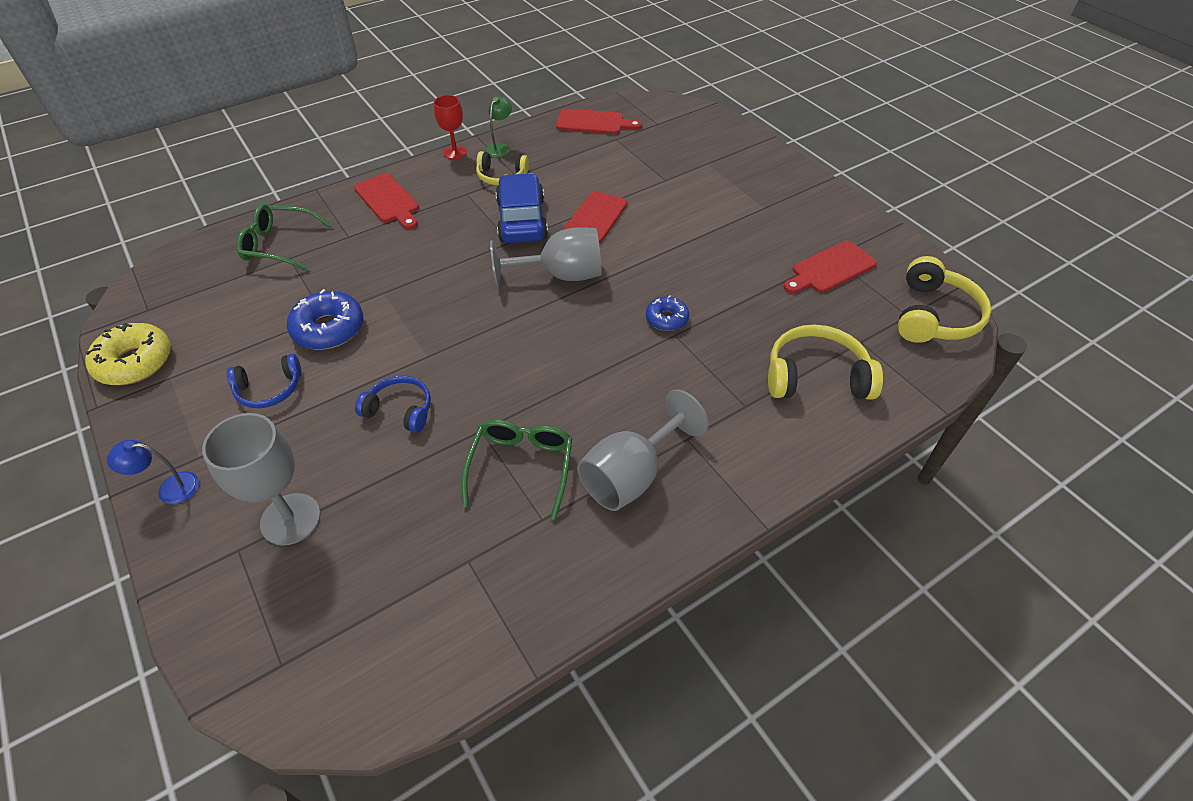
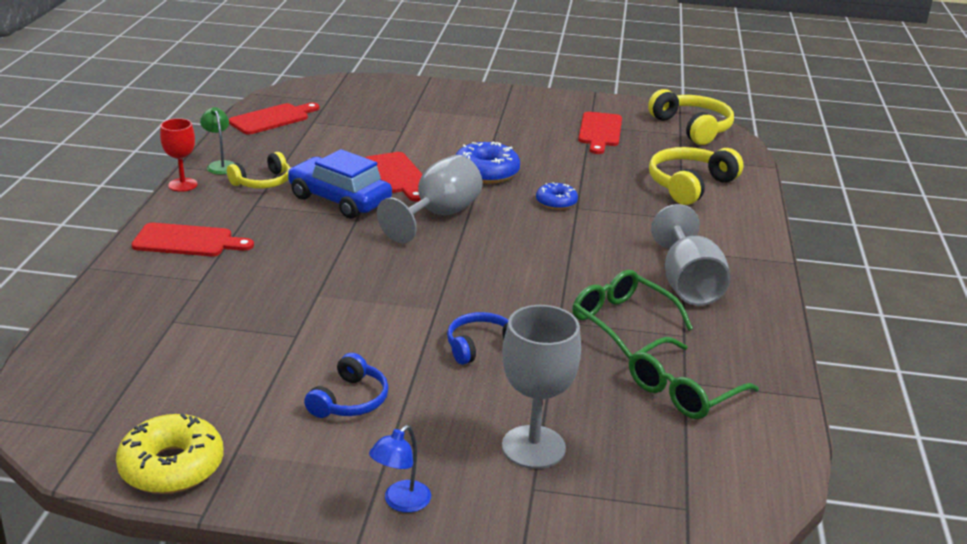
camera: 50 degrees left, 20 degrees down
green glasses [236,204,332,271] -> green glasses moved to [629,337,759,419]
blue donut [287,289,363,350] -> blue donut moved to [455,142,520,184]

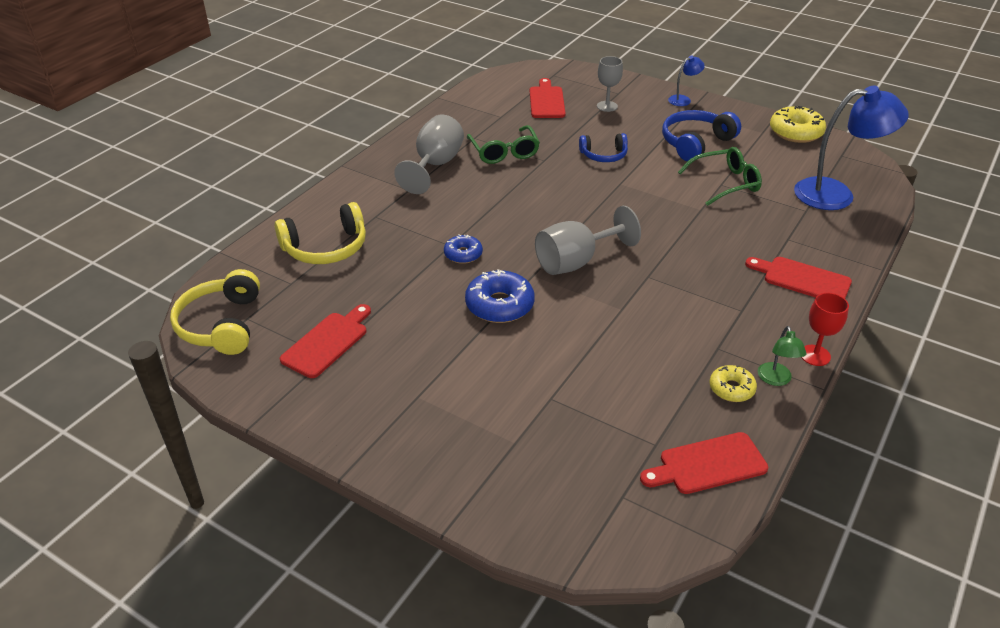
camera: 155 degrees left, 10 degrees up
yellow headphones [227,152,290,188] -> none
blue car [287,149,392,219] -> none
blue headphones [304,353,388,418] -> blue headphones [662,110,741,162], size x1.58
red cutting board [365,152,423,202] -> red cutting board moved to [530,78,565,118]
grey goblet [502,305,581,469] -> grey goblet [597,56,623,112], size x0.63
green glasses [629,337,759,419] -> green glasses moved to [678,147,762,206]
none -> yellow donut [710,365,757,402]
none -> blue lamp [794,86,909,210]

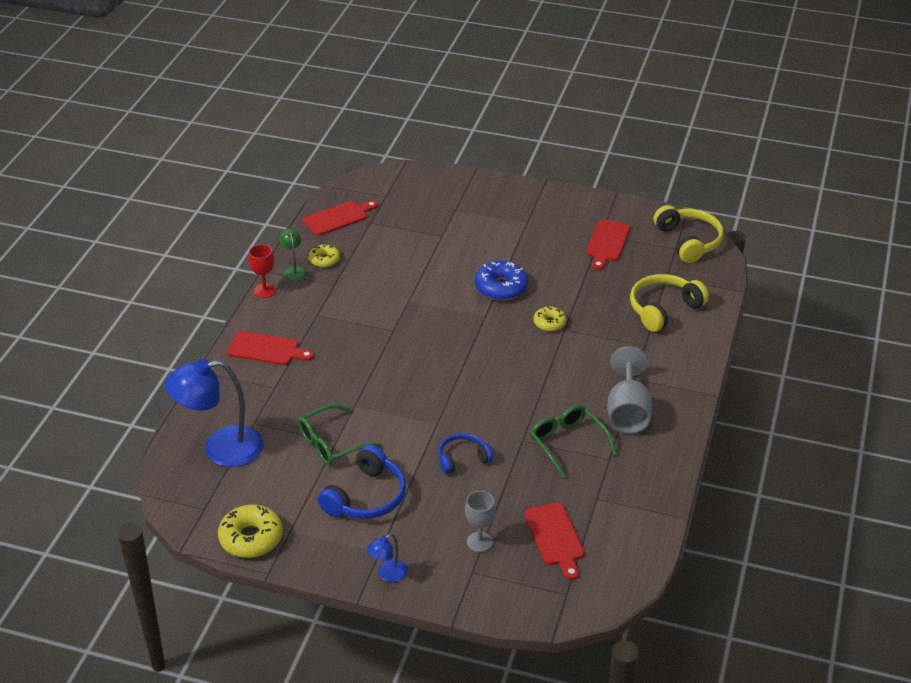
camera: 165 degrees right, 0 degrees up
blue donut [444,235,483,264] -> yellow donut [533,306,567,332]
grey goblet [535,206,641,275] -> none

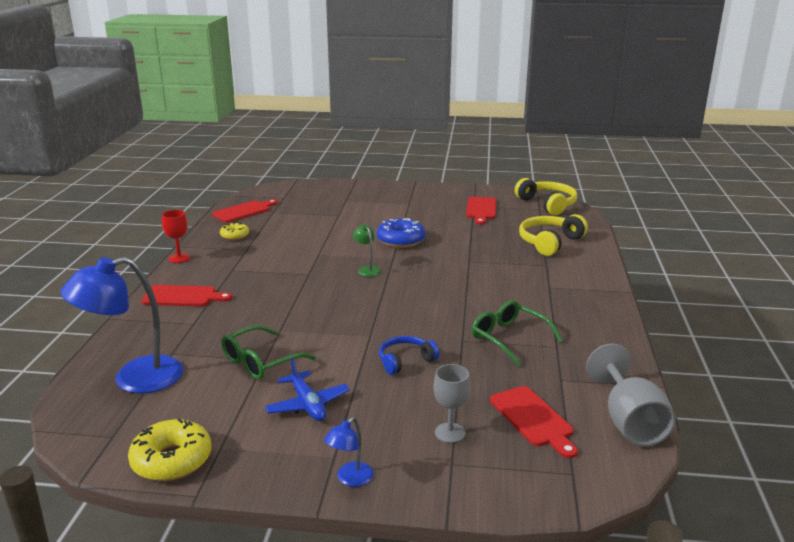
camera: 10 degrees left, 15 degrees down
green lamp [279,229,307,281] -> green lamp moved to [353,224,381,277]
blue headphones [318,445,406,519] -> blue plane [265,358,350,421]
yellow donut [533,306,567,332] -> none
grey goblet [607,347,652,434] -> grey goblet moved to [586,344,676,446]

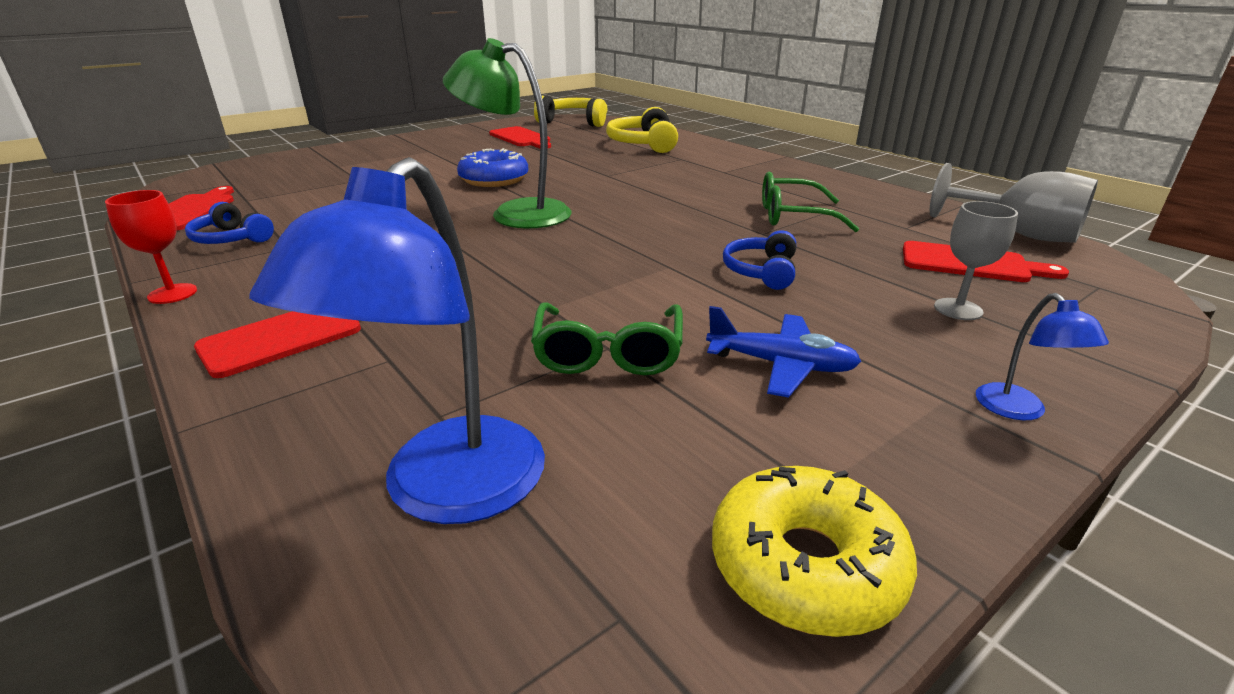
camera: 45 degrees left, 5 degrees up
yellow donut [220,222,249,240] -> blue headphones [185,202,274,244]
green lamp [353,224,381,277] -> green lamp [443,38,571,229], size x2.19

